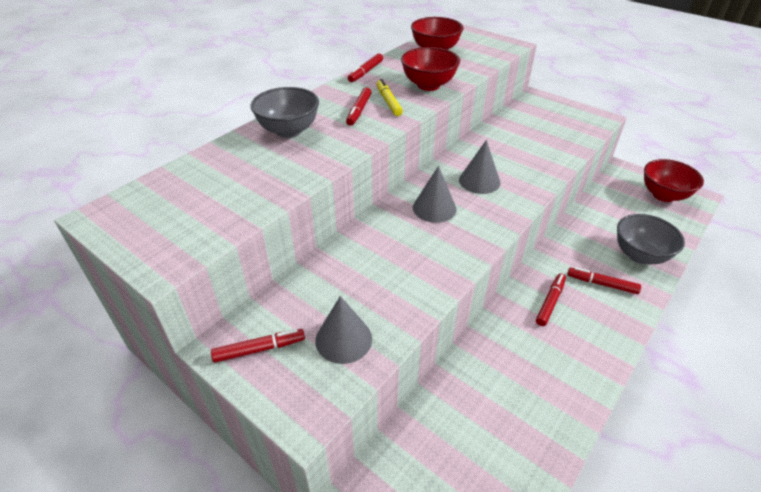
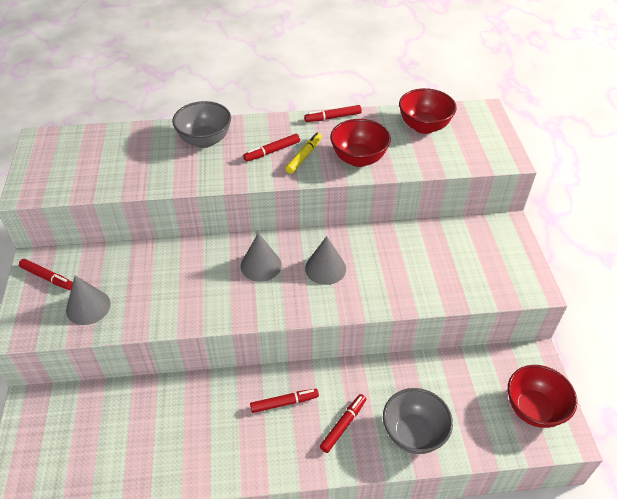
camera: 45 degrees right, 5 degrees up
red marker [567,267,641,294] -> red marker turned 60 degrees clockwise [320,394,366,453]

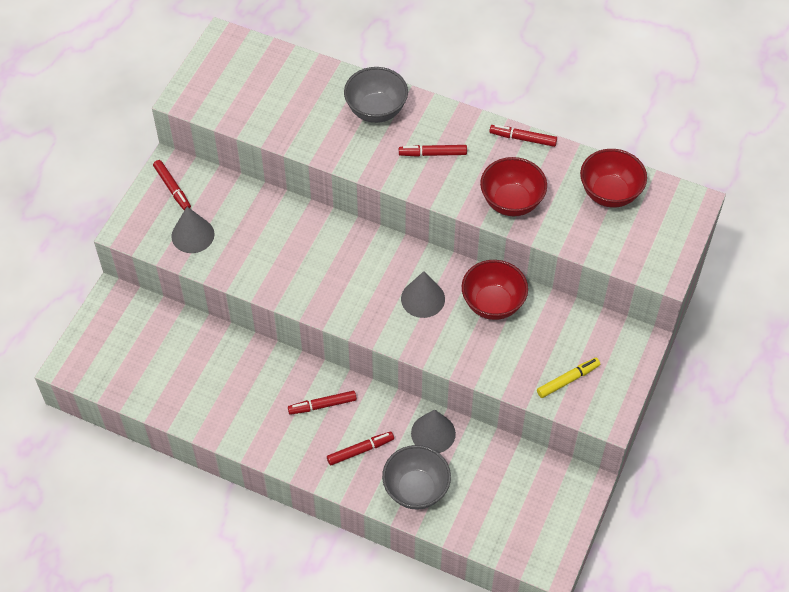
camera: 30 degrees right, 10 degrees up
grey cone [241,233,282,282] -> grey cone moved to [411,409,456,453]
red marker [250,389,319,413] -> red marker turned 150 degrees clockwise [288,391,357,415]
yellow marker [285,132,322,174] -> yellow marker moved to [537,358,600,398]
red bowl [508,365,577,428] -> red bowl moved to [462,260,528,320]

